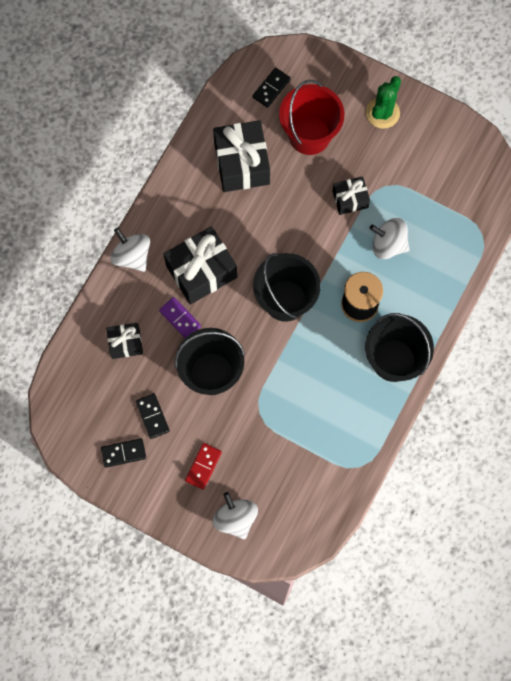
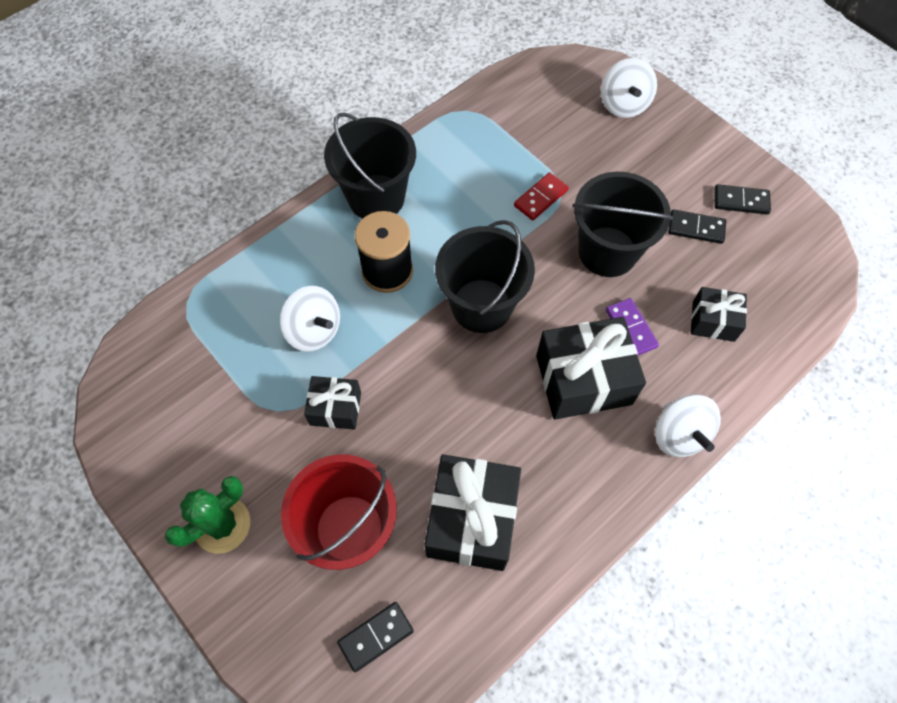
camera: 160 degrees left, 10 degrees down
black domino [136,393,170,439] -> black domino turned 75 degrees counterclockwise [668,209,726,244]
red domino [185,443,222,490] -> red domino moved to [514,172,569,221]

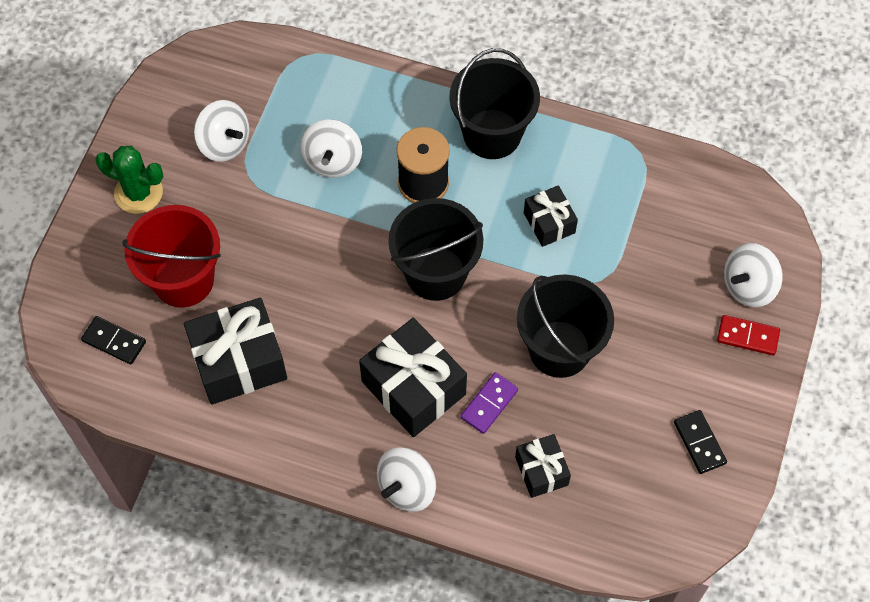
camera: 60 degrees right, 0 degrees up
black gift [304,376,361,430] -> black gift moved to [524,185,578,247]
red domino [514,172,569,221] -> red domino moved to [717,315,780,356]
black domino [668,209,726,244] -> none
none -> white spinning top [194,100,249,162]

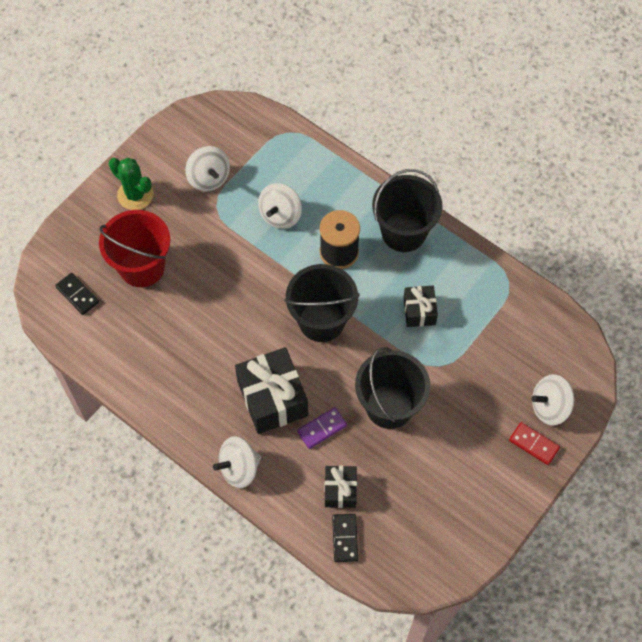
camera: 20 degrees right, 0 degrees up
black gift [184,297,287,404] -> none
black domino [674,410,727,474] -> black domino moved to [332,514,358,562]

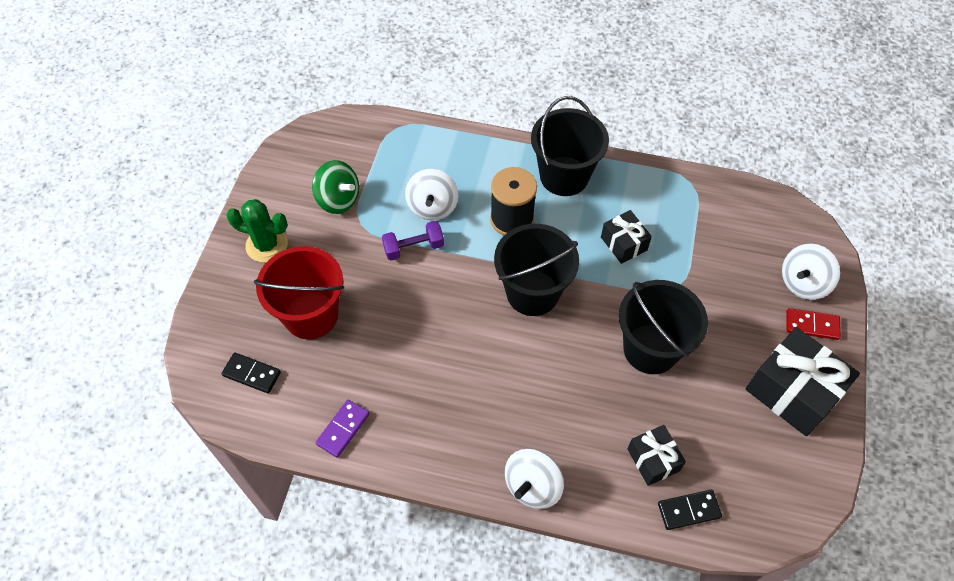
camera: 25 degrees left, 5 degrees down
white spinning top [185,146,230,191] -> green spinning top [312,160,359,214]
black gift [235,347,308,434] -> black gift moved to [746,327,860,436]
purple domino [297,407,347,449] -> purple domino moved to [316,400,369,458]
black domino [332,514,358,562] -> black domino turned 75 degrees counterclockwise [658,490,722,530]
none -> purple dumbbell [382,221,444,260]

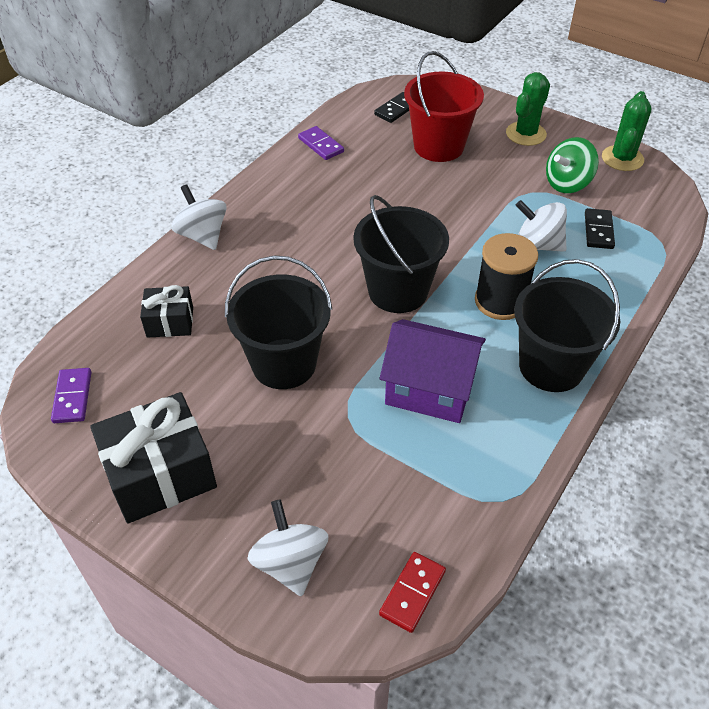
camera: 110 degrees right, 10 degrees down
purple dumbbell [382,221,444,260] -> none
black gift [601,210,652,264] -> purple house [380,319,486,423]
black domino [658,490,722,530] -> black domino moved to [585,208,615,249]
red domino [786,308,841,340] -> red domino moved to [379,552,446,633]
none -> purple domino [51,368,91,423]
none -> green cactus [602,91,651,171]

